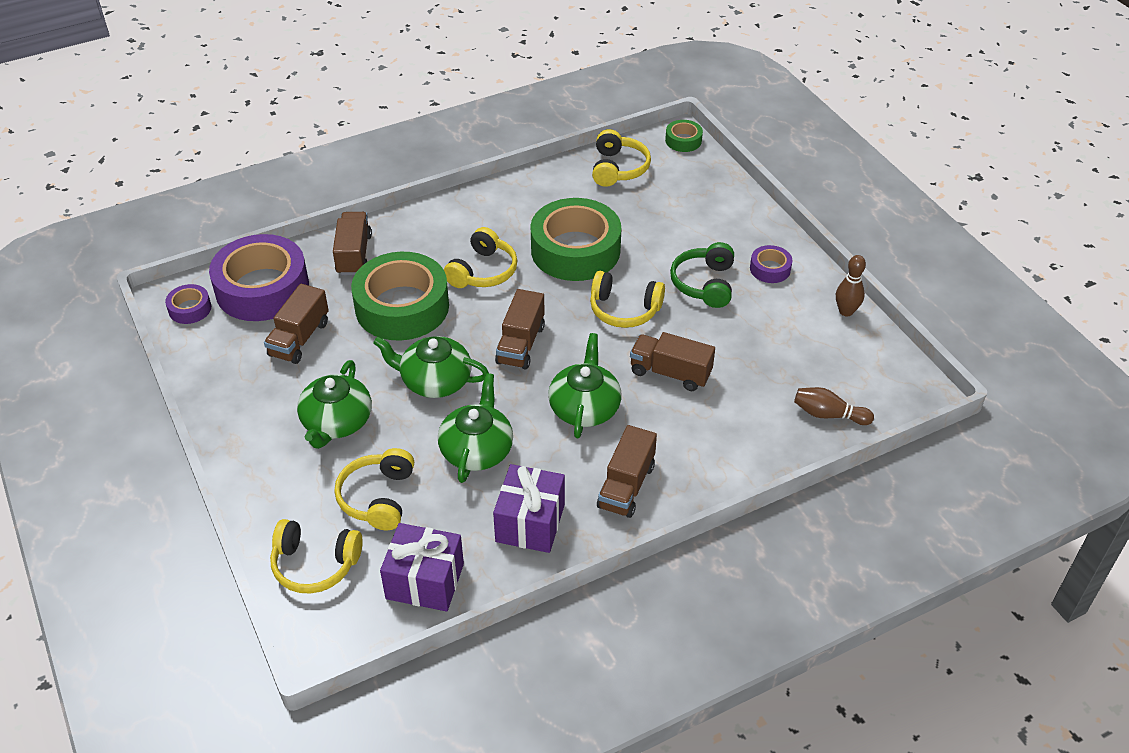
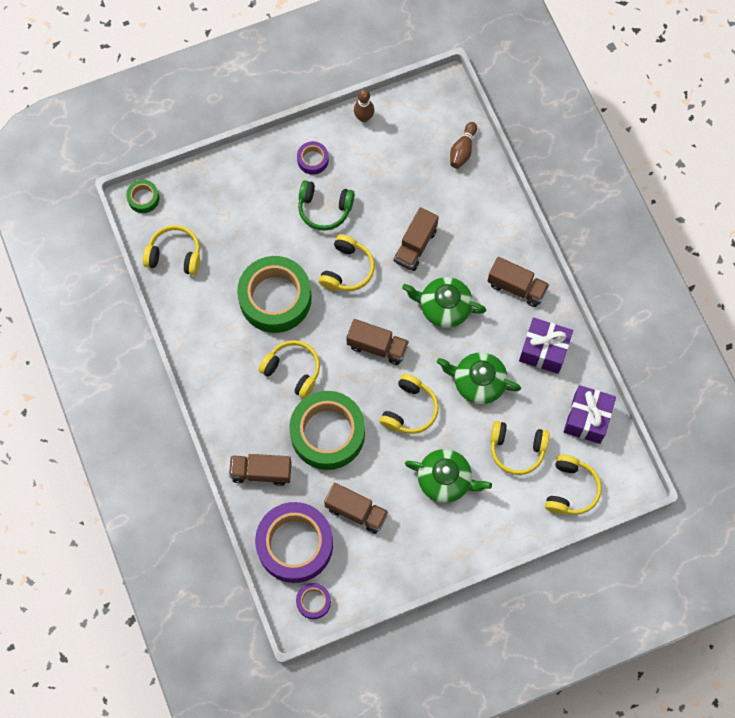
camera: 85 degrees left, 25 degrees up
green teapot [373,336,489,398] -> yellow headphones [380,374,439,434]

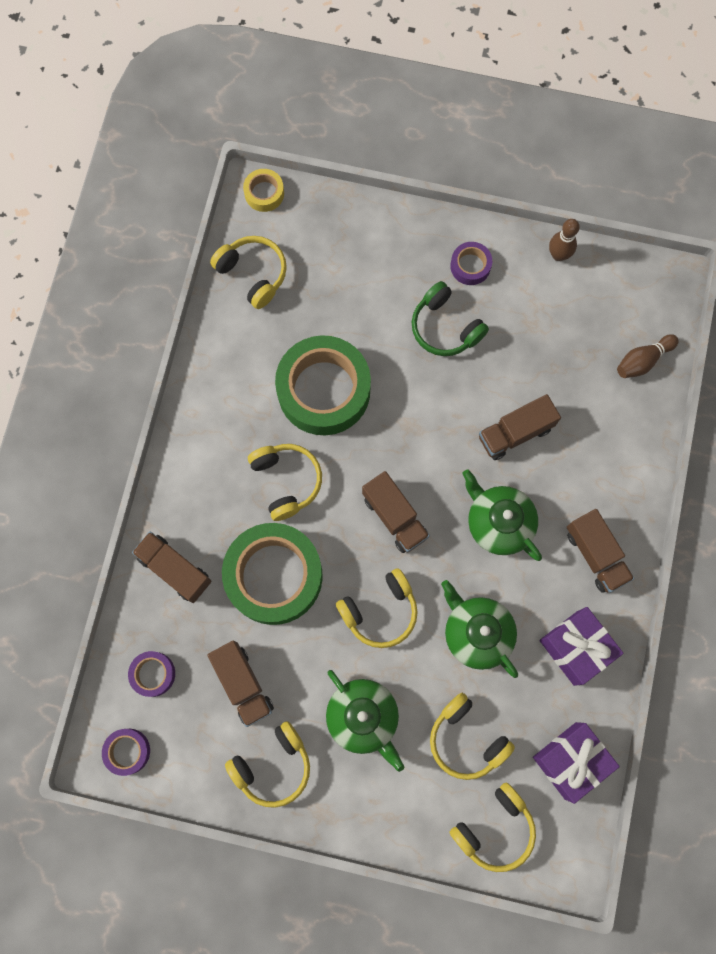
camera: 35 degrees right, 5 degrees up
green tape [126,180,160,213] -> yellow tape [243,169,284,212]
purple tape [255,502,333,583] -> purple tape [128,651,175,697], size x0.45
yellow headphones [319,234,375,291] -> yellow headphones moved to [225,721,310,808]

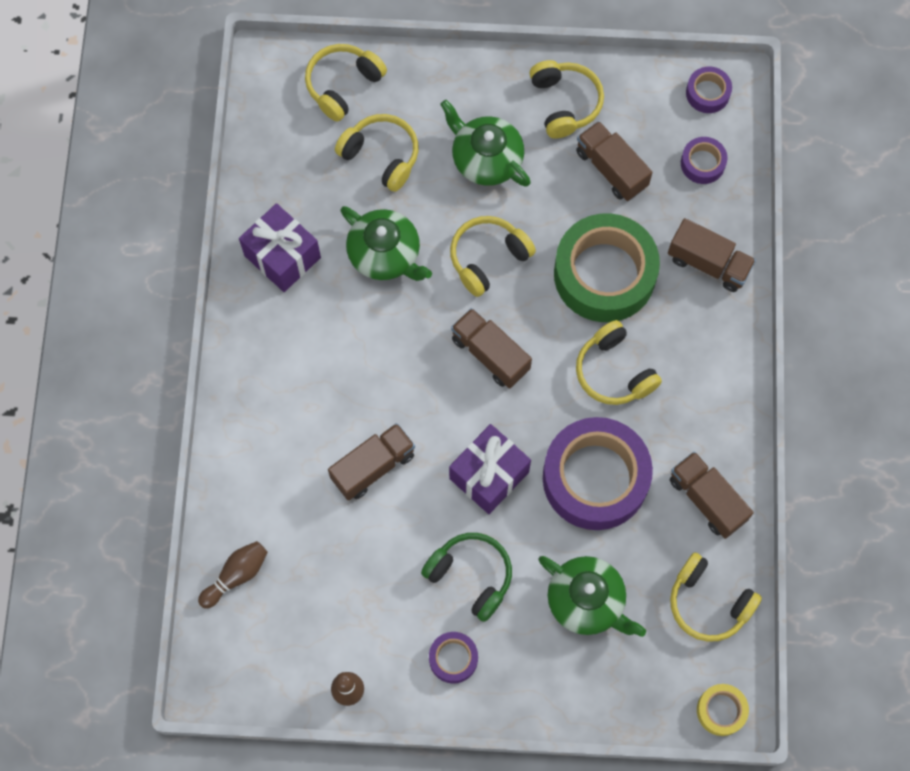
camera: 170 degrees right, 5 degrees down
yellow headphones [225,721,310,808] -> yellow headphones turned 120 degrees clockwise [529,60,604,139]
green tape [275,335,371,435] -> purple tape [543,417,653,530]
green teapot [462,469,542,561] -> green teapot moved to [539,556,646,637]
purple gift [533,722,620,804] -> purple gift moved to [449,424,531,514]
brown truck [567,509,634,593] -> brown truck moved to [670,451,754,539]

